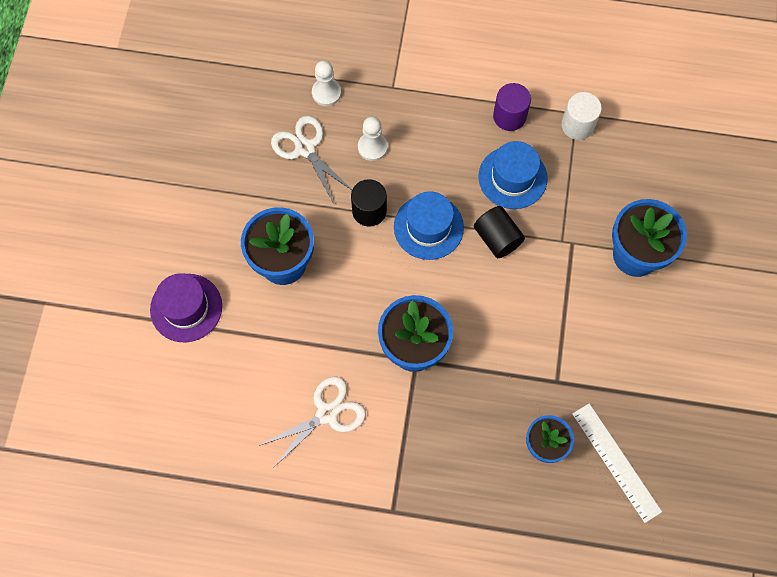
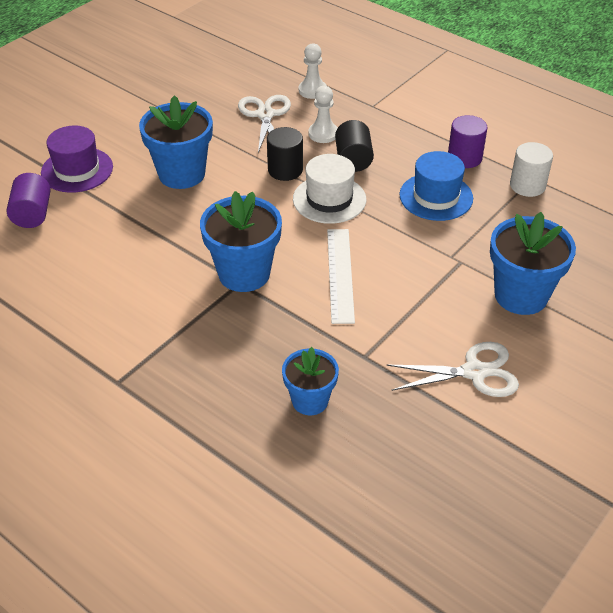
camera: 30 degrees right, 25 degrees down
white scissors [259,376,366,468] -> white scissors moved to [386,342,519,397]
blue hat [394,191,464,260] -> white hat [293,154,366,224]
black cylinder [474,206,525,258] -> black cylinder moved to [335,120,374,172]
white ruler [572,403,662,523] -> white ruler moved to [327,229,355,324]
none -> purple cylinder [7,173,51,228]

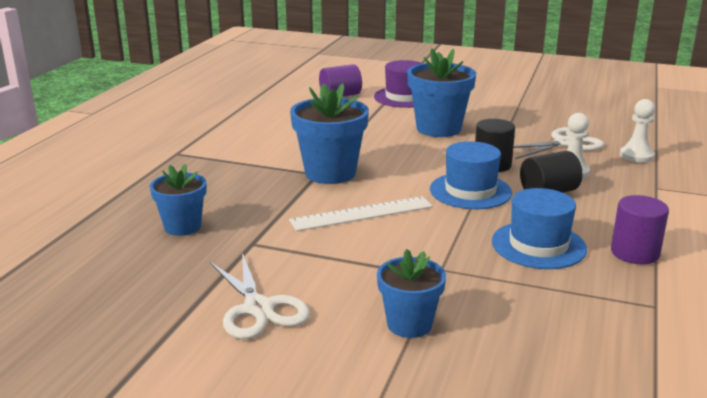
camera: 70 degrees right, 20 degrees down
white hat [293,154,366,224] -> blue hat [430,141,512,209]
blue flower pot [490,212,576,315] -> blue flower pot [377,249,446,338], size x0.62
white cylinder [510,142,553,197] -> none

